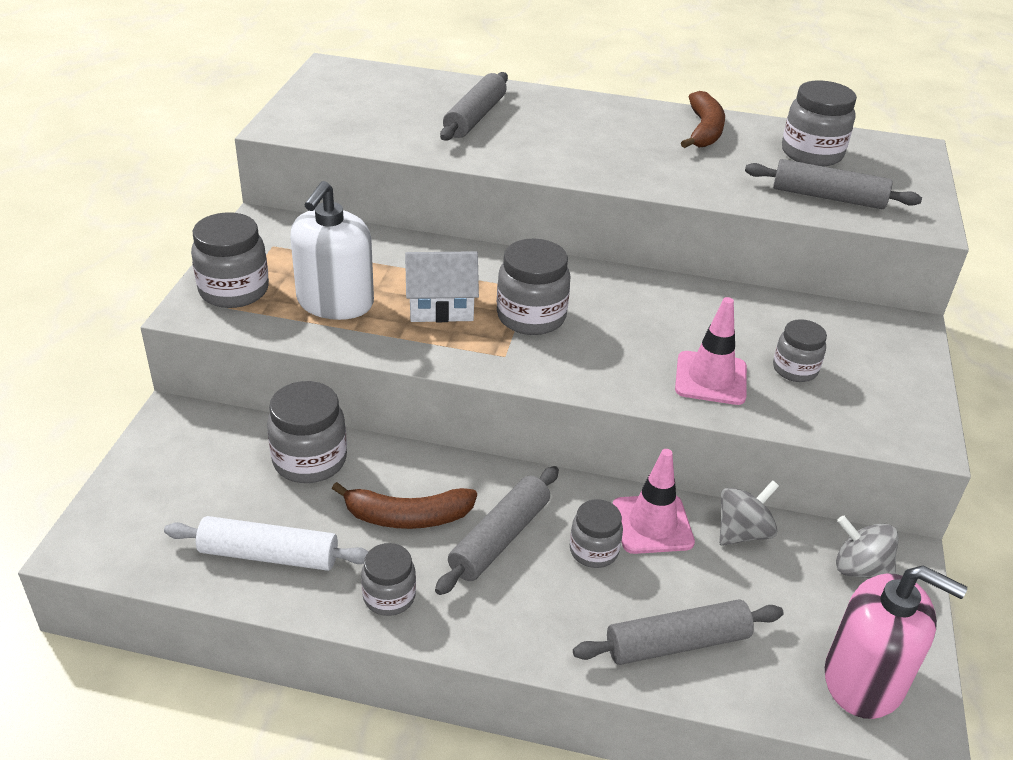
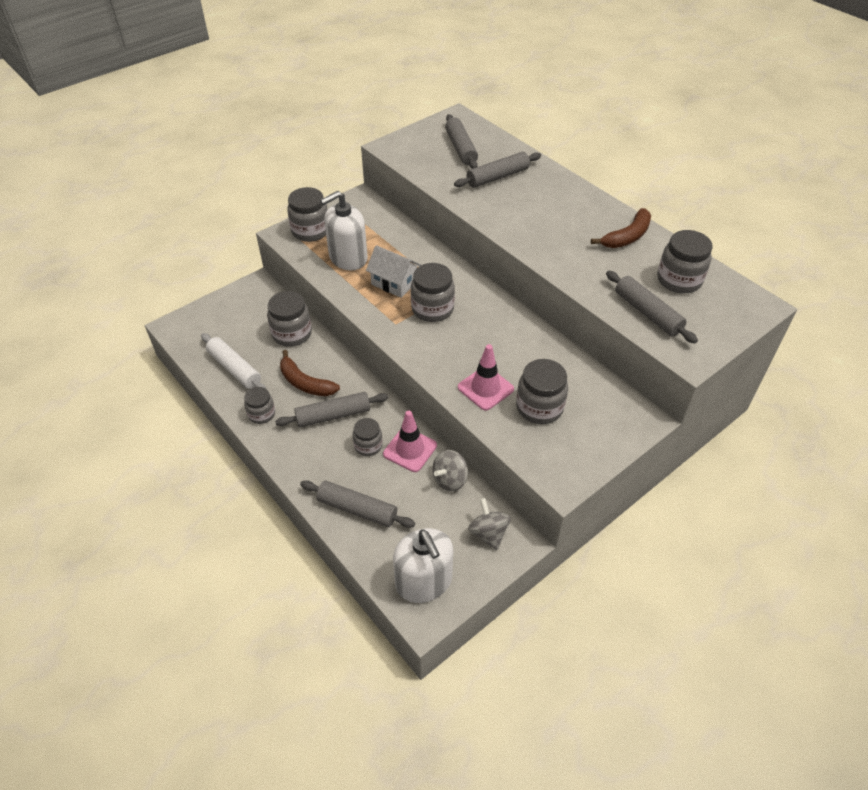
camera: 40 degrees right, 10 degrees up
grey spinning top [719,480,779,546] -> grey spinning top turned 135 degrees clockwise [432,450,468,491]
grey jar [773,319,827,382] -> grey jar [516,359,568,424], size x1.60
pink soap dispenser [825,565,967,719] -> white soap dispenser [393,528,453,603]
none -> grey rolling pin [445,114,478,169]

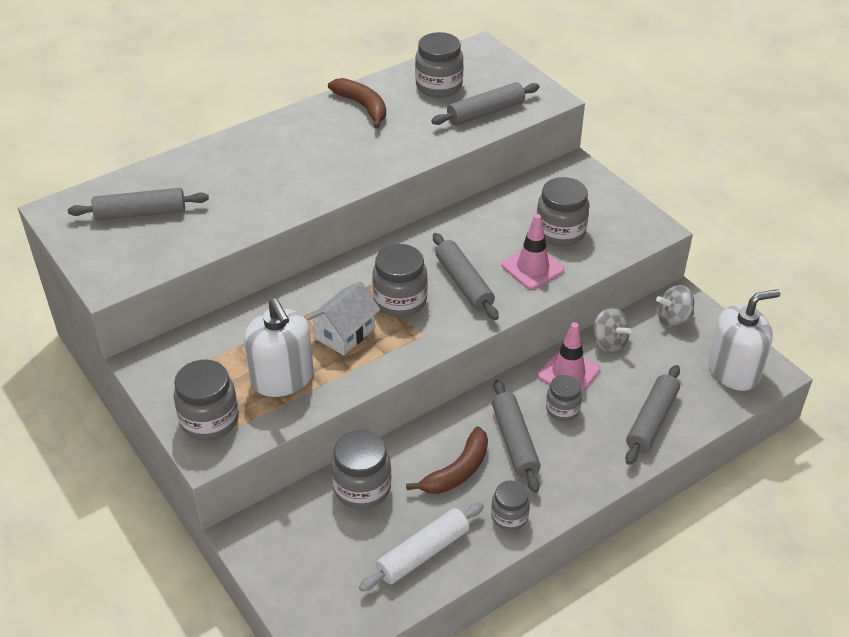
camera: 85 degrees left, 5 degrees down
grey rolling pin [454,152,541,188] -> grey rolling pin moved to [433,233,499,320]

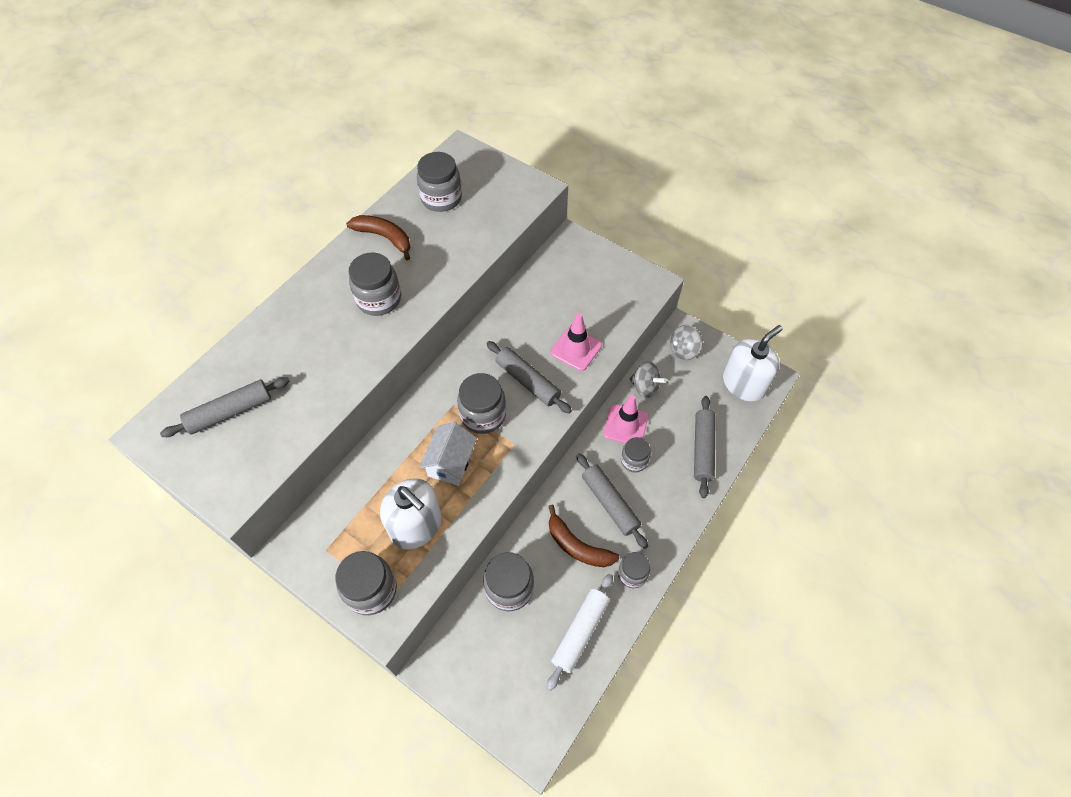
camera: 20 degrees left, 15 degrees up
brown banana [406,426,488,494] -> brown banana turned 105 degrees clockwise [548,505,619,567]
grey rolling pin [431,82,539,125] -> none
grey jar [537,177,589,246] -> grey jar moved to [349,253,401,316]

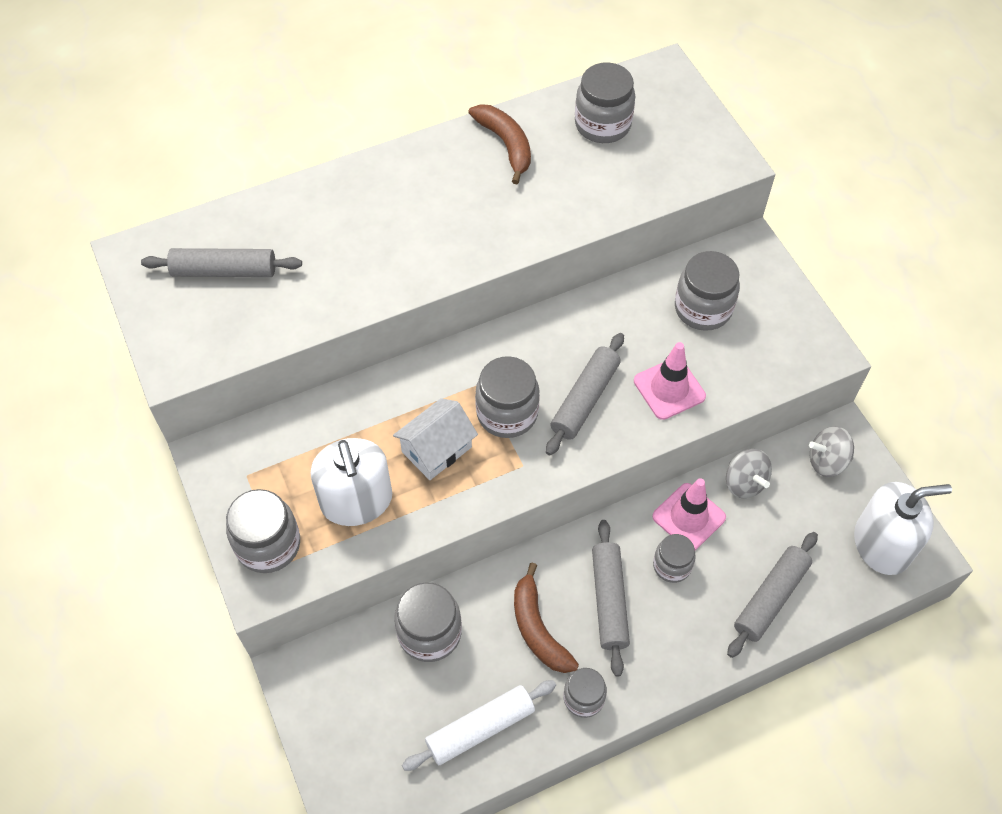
camera: 30 degrees right, 0 degrees up
grey jar [349,253,401,316] -> grey jar moved to [675,251,740,331]
grey rolling pin [486,341,572,413] -> grey rolling pin turned 45 degrees clockwise [546,333,624,455]

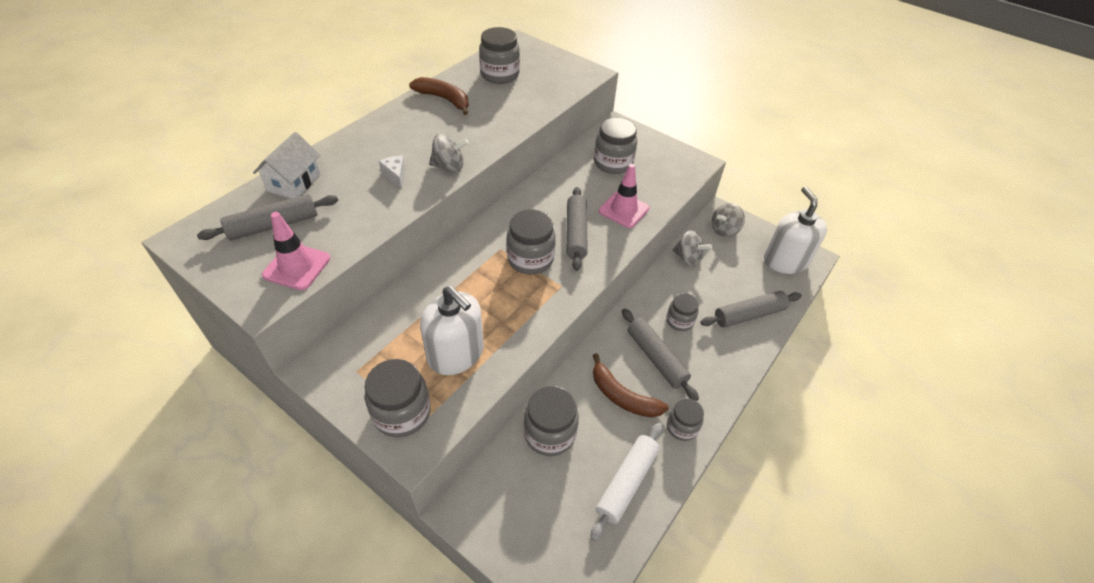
camera: 30 degrees left, 10 degrees down
white house [393,398,478,480] -> white house moved to [253,132,321,199]
pink traffic cone [652,478,726,550] -> pink traffic cone moved to [262,212,330,290]
grey rolling pin [727,532,818,658] -> grey rolling pin turned 60 degrees clockwise [701,291,802,327]
white soap dispenser [854,482,952,575] -> white soap dispenser turned 60 degrees counterclockwise [764,186,827,274]
none -> white cheese [379,155,405,189]
none -> grey spinning top [429,134,469,172]

